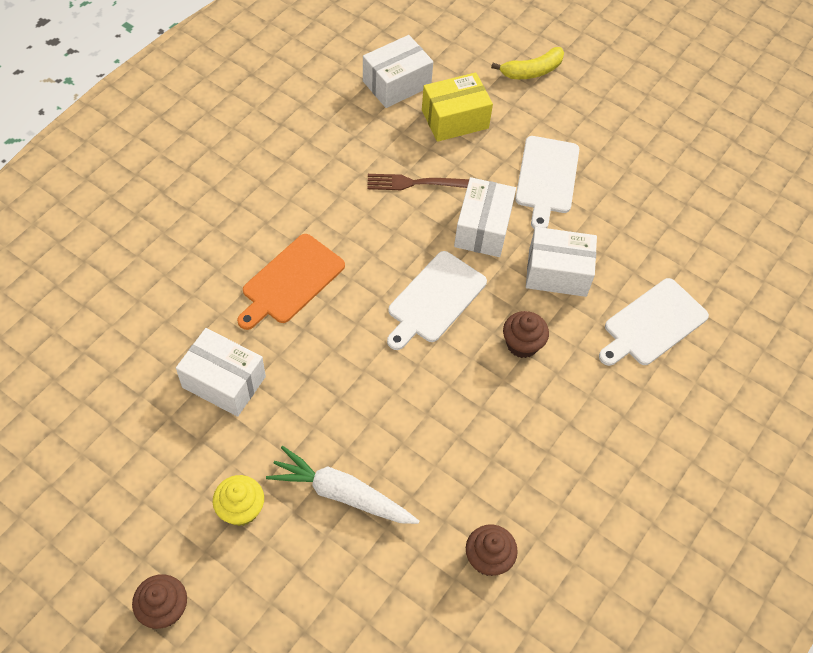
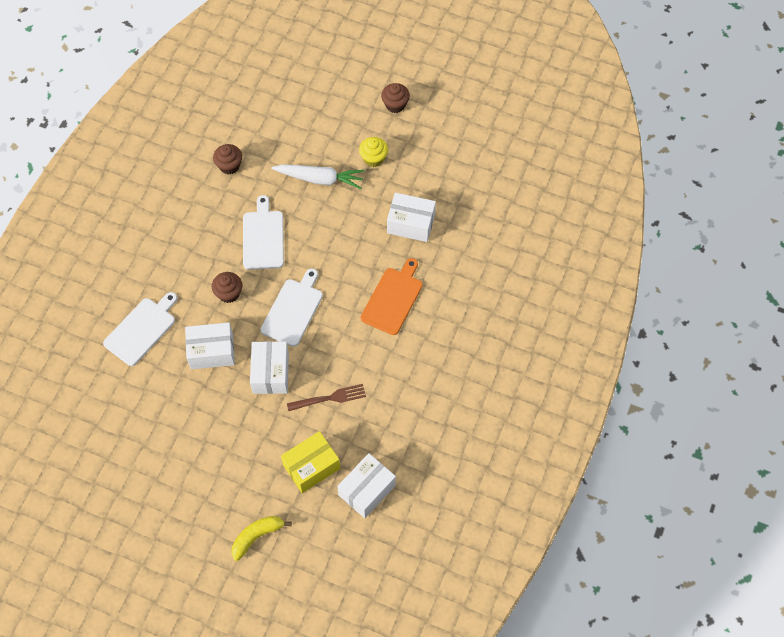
camera: 170 degrees right, 5 degrees up
white cutting board [515,136,579,229] -> white cutting board moved to [243,195,284,270]

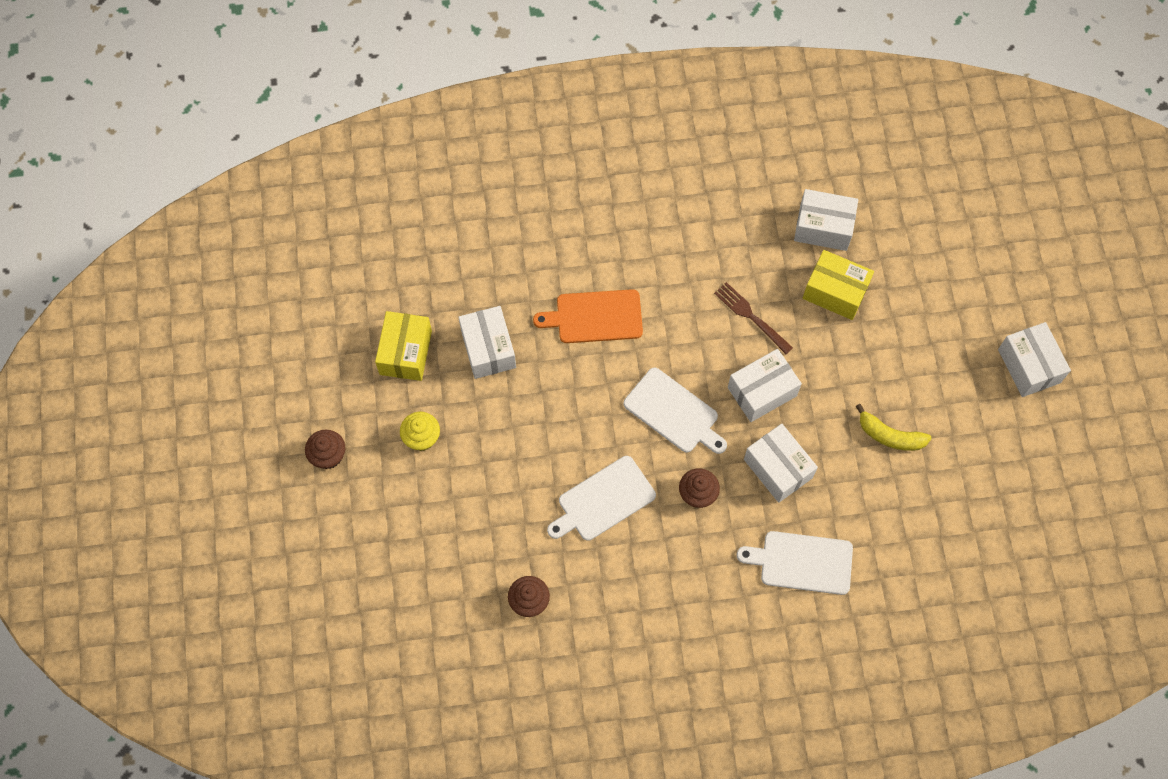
camera: 120 degrees left, 5 degrees up
yellow banana [231,516,292,561] -> yellow banana moved to [855,404,932,451]
white cutting board [260,268,323,347] -> white cutting board turned 135 degrees counterclockwise [623,368,727,454]
white carrot [271,164,364,189] -> none
none -> yellow box [375,311,432,381]
none -> white box [998,322,1071,397]

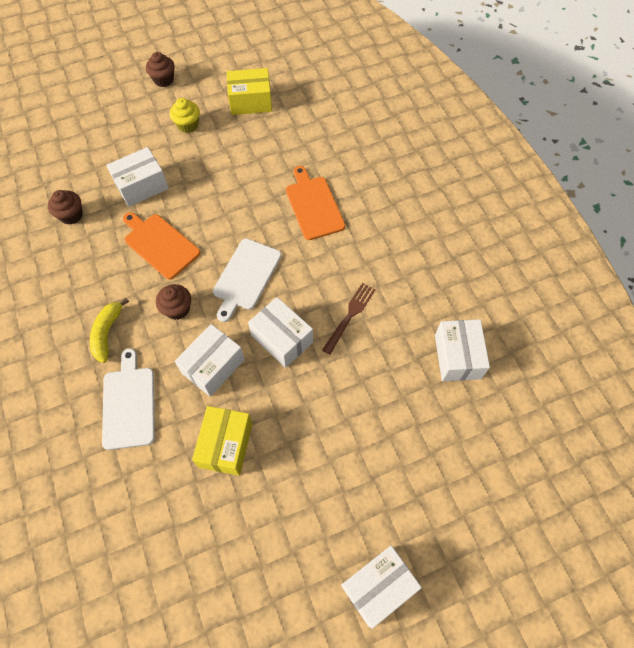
camera: 75 degrees right, 5 degrees down
white box [458,306,516,379] -> white box moved to [106,147,169,207]
white cutting board [547,456,656,541] -> orange cutting board [123,212,201,280]
yellow box [803,250,874,320] -> yellow box moved to [192,406,253,476]
yellow banana [855,404,932,451] -> yellow banana moved to [90,298,129,363]

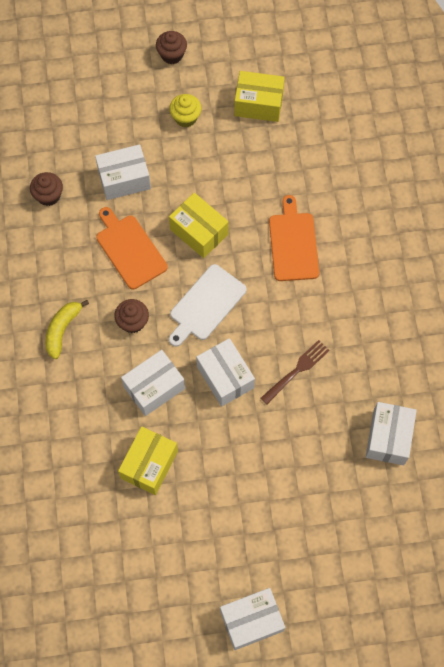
camera: 15 degrees right, 5 degrees up
white cutting board [102,348,155,450] -> none
none -> yellow box [169,193,229,258]

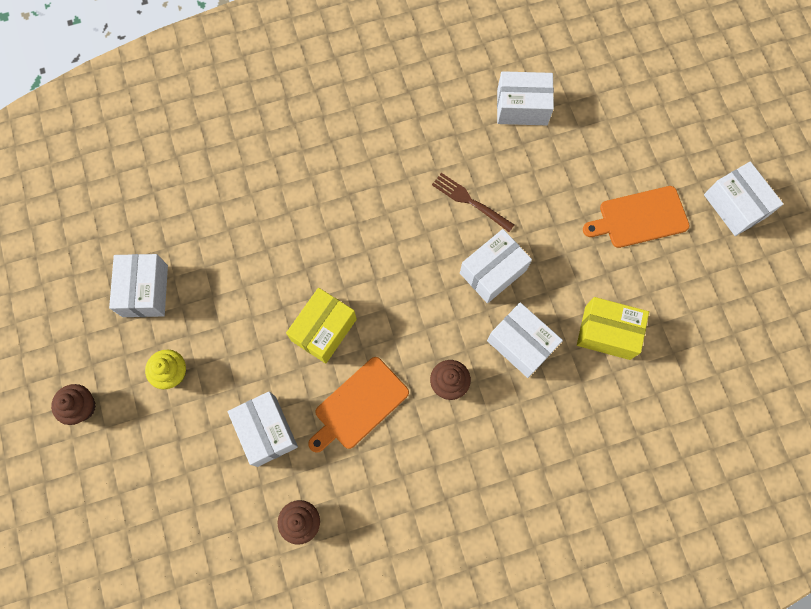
camera: 100 degrees left, 5 degrees up
yellow banana [45,300,89,359] -> none
white cutting board [169,264,247,347] -> none
yellow box [234,71,285,122] -> white box [109,254,168,317]
orange cutting board [269,195,319,281] -> orange cutting board moved to [583,186,690,248]

